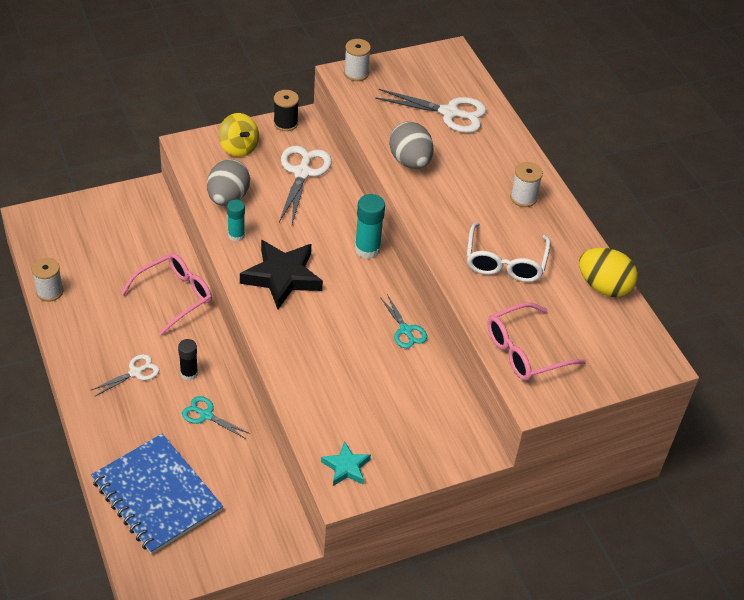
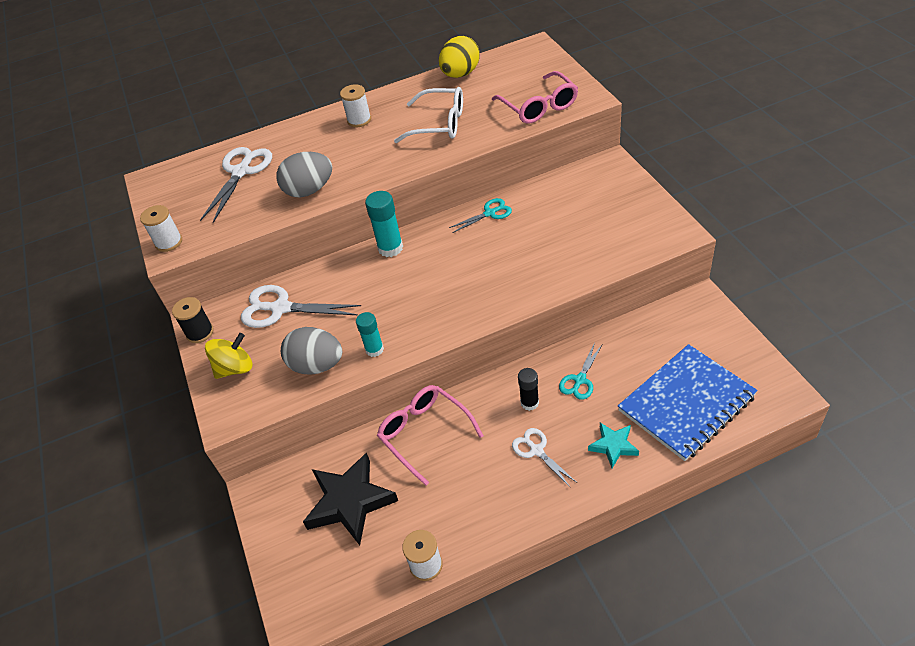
camera: 80 degrees left, 0 degrees up
black star [240,240,323,309] -> black star moved to [303,452,398,545]
turquoise star [321,441,371,486] -> turquoise star moved to [588,423,639,468]

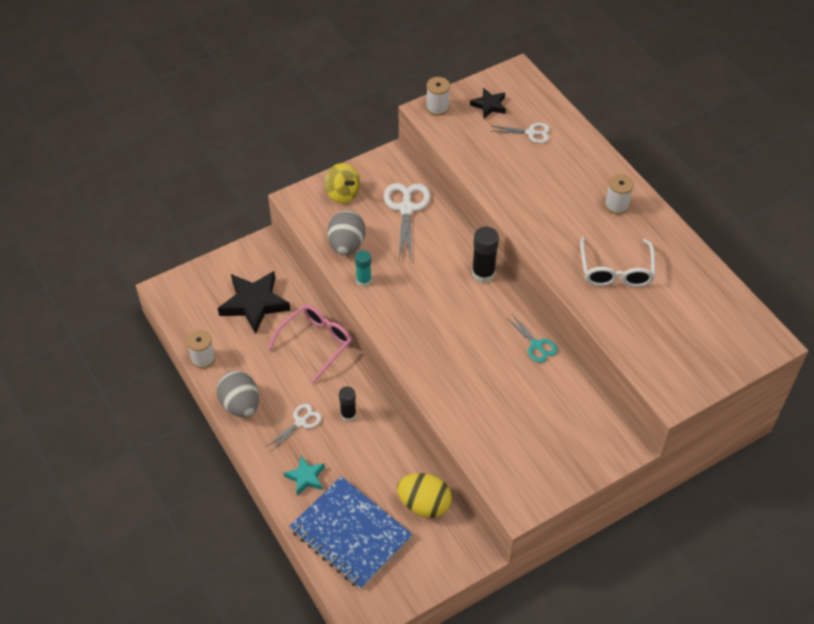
camera: 75 degrees right, 5 degrees up
black spool [172,297,214,343] -> none
white scissors [200,147,272,223] -> white scissors [491,123,550,143], size x0.58
grey egg [276,152,332,197] -> grey egg moved to [217,371,259,417]
turquoise glue stick [365,191,403,257] -> black glue stick [472,227,499,283]
yellow egg [439,36,480,78] -> yellow egg moved to [397,473,452,518]
pink glasses [492,71,578,123] -> none
turquoise scissors [559,343,602,400] -> none
none -> black star [470,88,506,118]

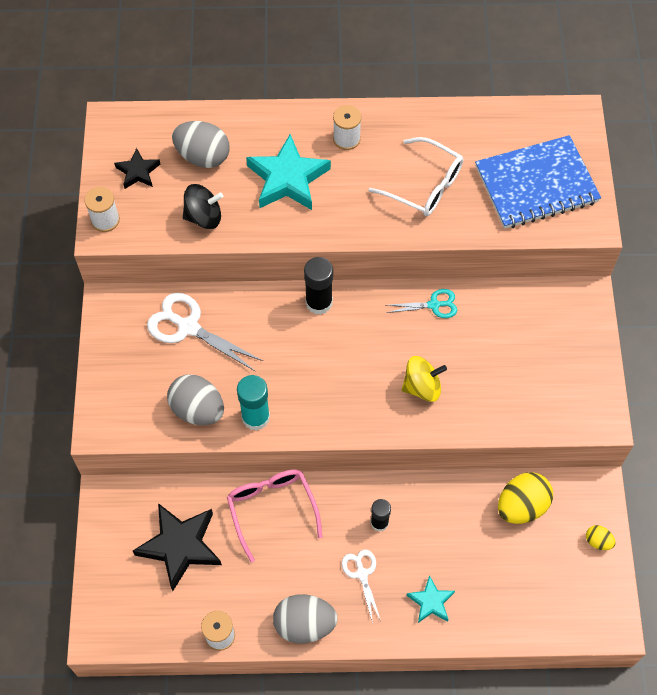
camera: 60 degrees left, 10 degrees up
blue notebook [289,476,413,589] -> blue notebook moved to [475,135,601,229]
yellow spinning top [325,163,360,203] -> yellow spinning top moved to [402,356,447,402]
turquoise glue stick [355,250,372,287] -> turquoise glue stick [237,375,270,431], size x1.53
white scissors [491,123,550,143] -> grey egg [172,121,230,168]
none -> black spinning top [183,184,223,229]
none -> turquoise star [246,134,331,210]
none -> yellow egg [586,525,616,550]

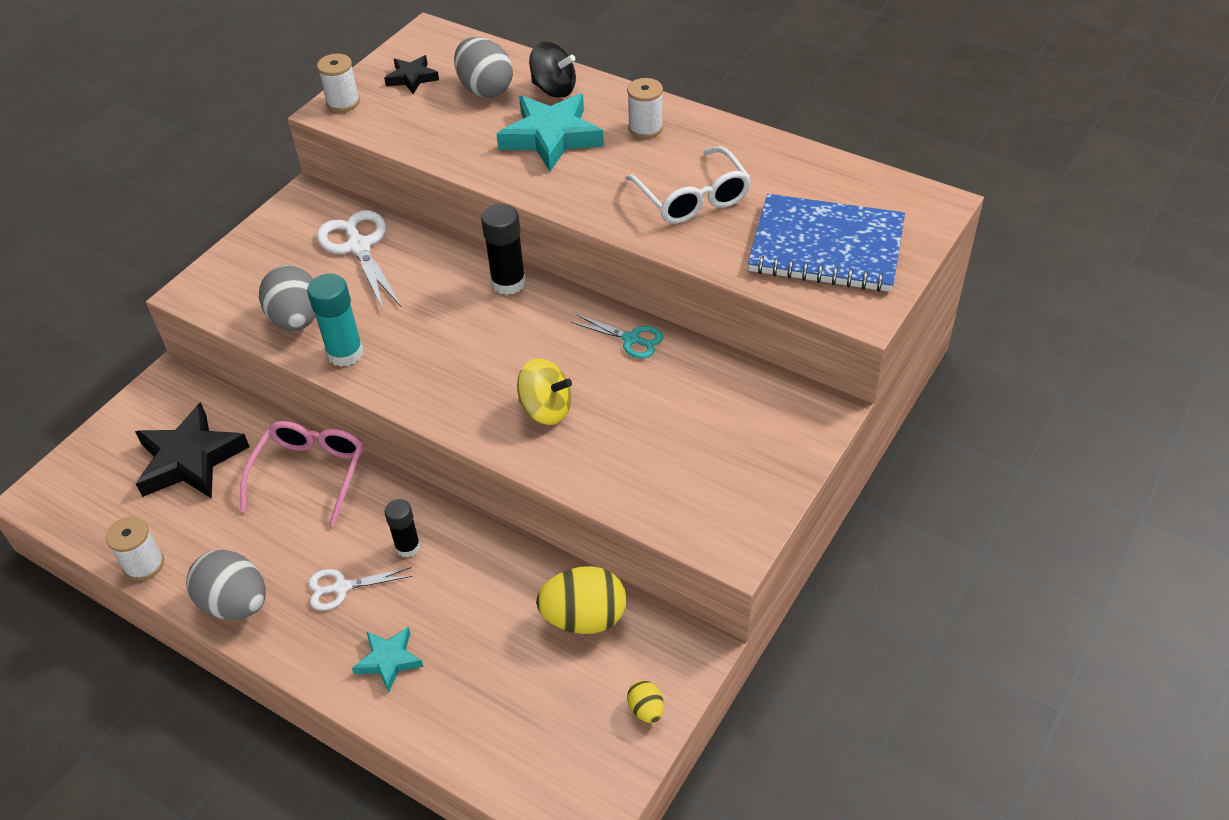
camera: 35 degrees right, 15 degrees down
black spinning top [183,184,223,229] -> black spinning top moved to [529,42,576,98]
white scissors [342,549,381,623] -> white scissors turned 120 degrees counterclockwise [308,567,412,611]

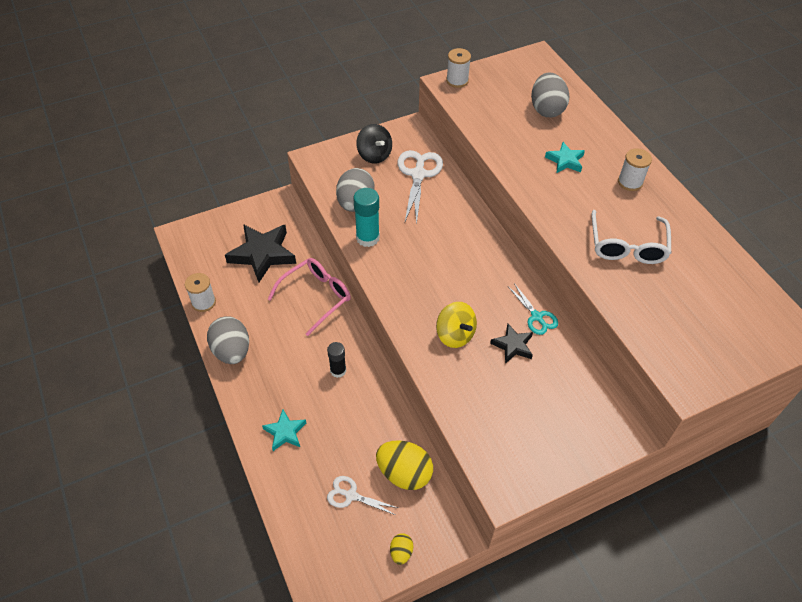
camera: 30 degrees right, 5 degrees up
white scissors [308,567,412,611] -> white scissors moved to [327,476,398,515]
black star [384,55,439,94] -> black star moved to [490,324,533,364]
black glue stick [481,204,526,295] -> none
turquoise star [496,94,604,172] -> turquoise star [545,142,585,173], size x0.54
black spinning top [529,42,576,98] -> black spinning top moved to [356,124,392,164]
blue notebook [748,194,905,292] -> none

